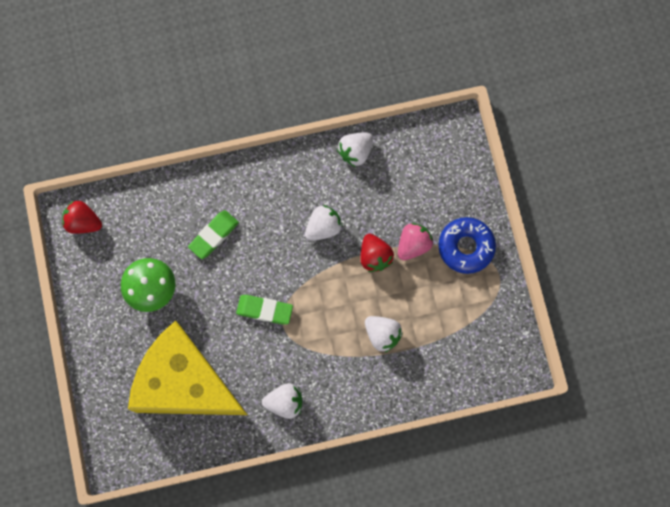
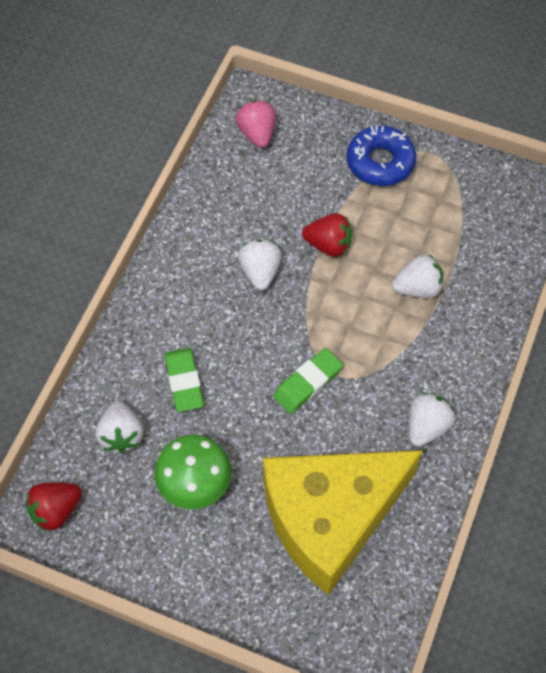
camera: 55 degrees left, 15 degrees down
white strawberry [337,132,373,167] -> white strawberry moved to [96,401,143,453]
pink strawberry [398,223,433,261] -> pink strawberry moved to [235,100,276,148]

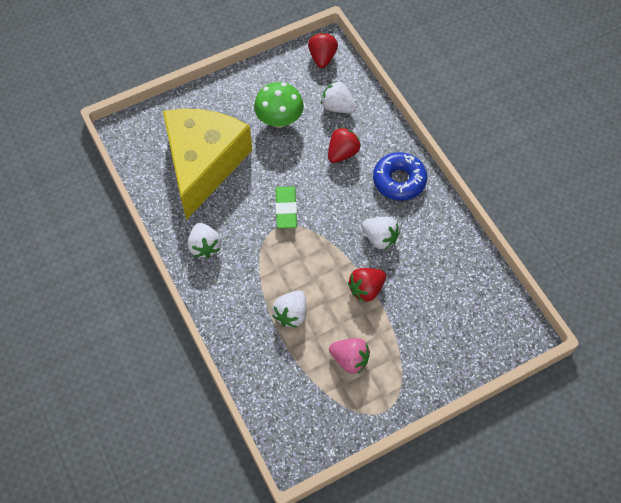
camera: 130 degrees right, 0 degrees up
green eraser [164,348,204,412] -> red strawberry [328,127,361,163]
pink strawberry [235,100,276,148] -> pink strawberry moved to [329,338,370,374]
blue donut [347,126,416,186] -> blue donut moved to [373,152,427,201]

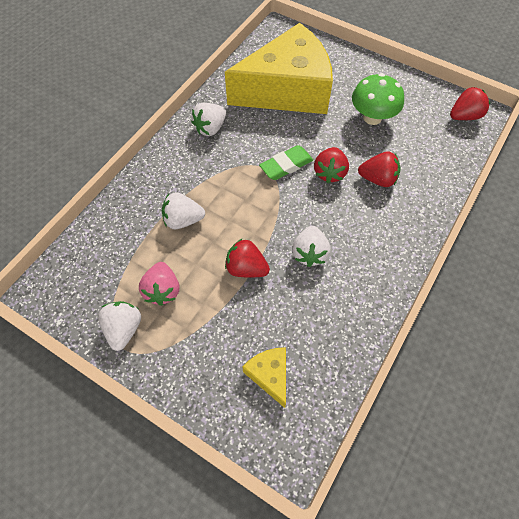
camera: 60 degrees right, 0 degrees up
white strawberry [321,81,356,113] -> white strawberry moved to [98,301,141,351]
blue donut [373,152,427,201] -> none
none -> yellow cheese [242,347,286,408]
none -> red strawberry [314,147,349,183]

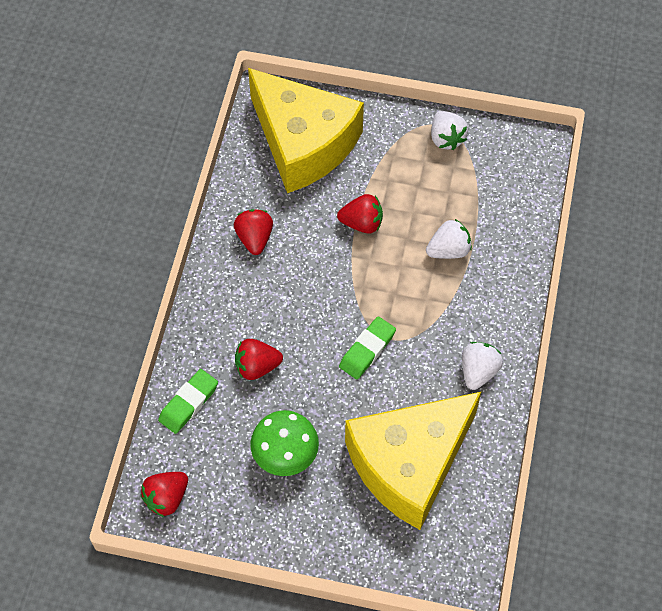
camera: 160 degrees right, 0 degrees up
pink strawberry [139,262,179,306] -> none
yellow cheese [242,347,286,408] -> yellow cheese [248,68,364,193], size x2.50
white strawberry [292,226,331,267] -> none
red strawberry [314,147,349,183] -> red strawberry moved to [234,209,273,255]
none -> green eraser [158,369,218,434]

